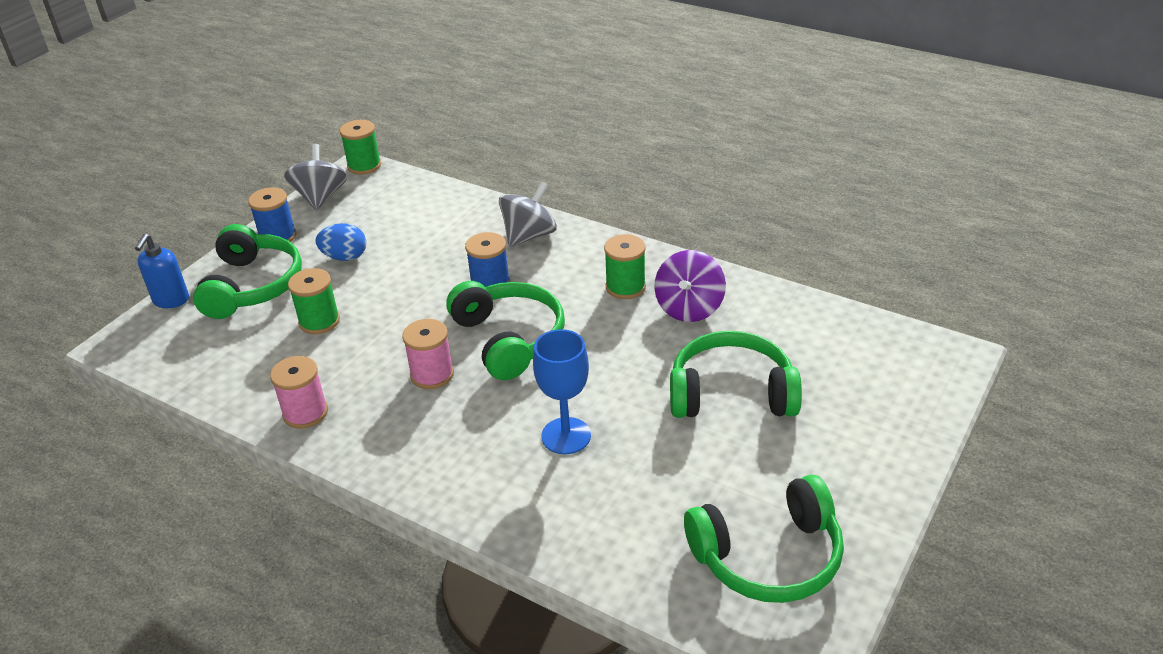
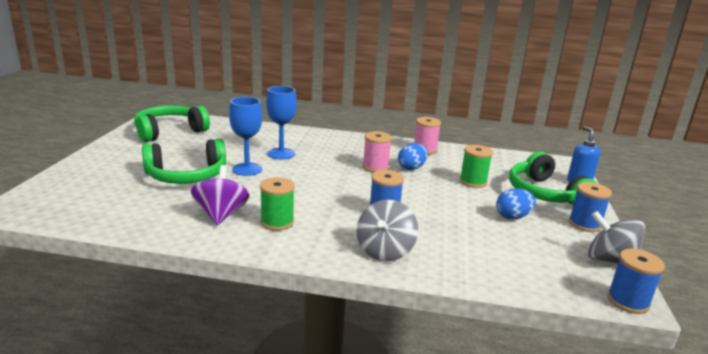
camera: 155 degrees right, 15 degrees down
grey spinning top [284,144,347,211] -> grey spinning top turned 150 degrees clockwise [588,211,645,264]
green spool [340,120,381,175] -> blue spool [607,249,665,314]
green headphones [446,281,565,380] -> none
none -> blue goblet [229,97,262,176]
none -> blue egg [398,143,428,170]

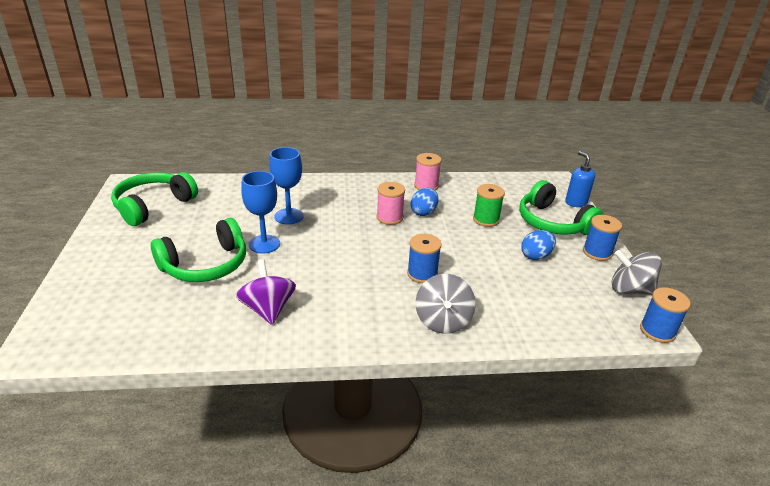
camera: 15 degrees left, 10 degrees up
green spool [260,177,295,231] -> none

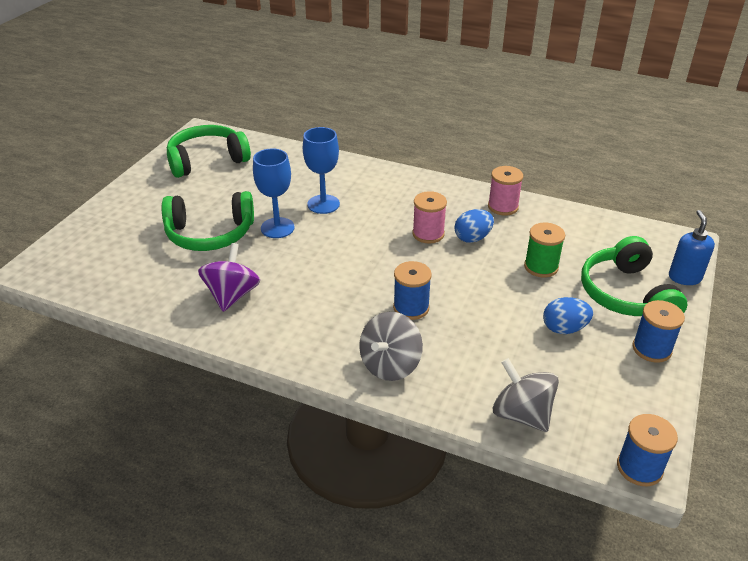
camera: 30 degrees right, 5 degrees up
grey spinning top [612,250,662,295] -> grey spinning top moved to [493,358,559,432]

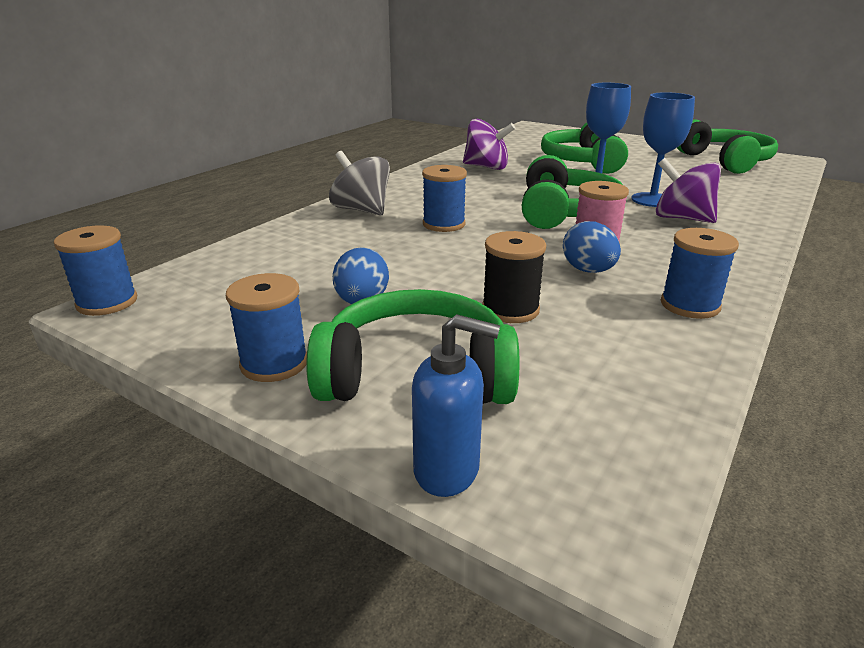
camera: 100 degrees right, 10 degrees down
pink spool [488,166,523,216] -> blue spool [661,228,739,319]
grey spinning top [493,358,559,432] -> none
green spool [524,222,565,278] -> black spool [482,231,546,323]
none -> green headphones [522,155,623,229]
none -> purple spinning top [656,158,721,223]

